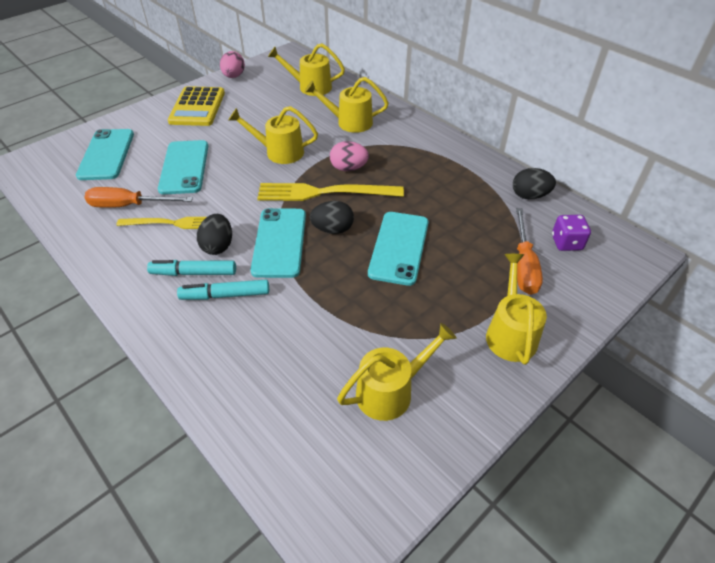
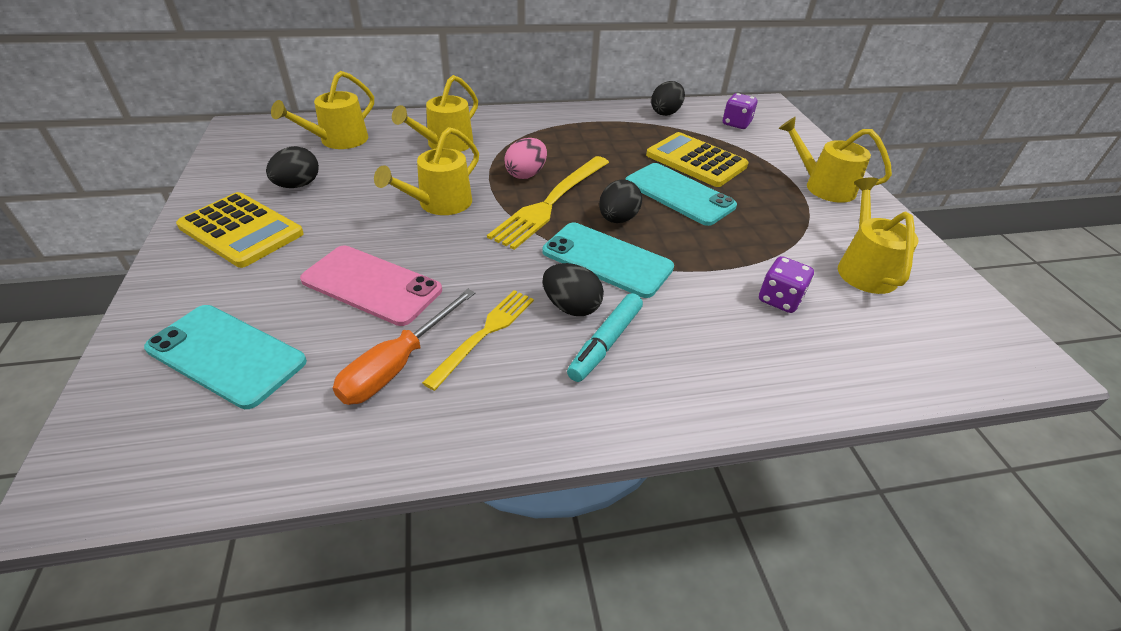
camera: 60 degrees left, 5 degrees down
turquoise phone [158,140,208,194] -> pink phone [300,246,442,326]
turquoise marker [177,280,269,300] -> none
pink egg [220,51,245,78] -> none
orange screwdriver [516,208,543,295] -> none
none -> black egg [266,146,319,188]
none -> yellow calculator [646,132,749,187]
none -> purple dice [759,256,814,313]

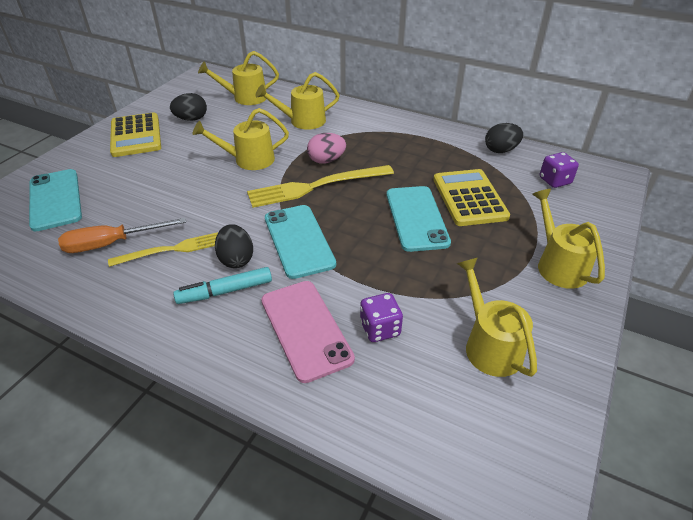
camera: 40 degrees right, 0 degrees up
pink phone [300,246,442,326] -> pink phone moved to [261,281,355,383]
black egg [599,179,642,223] -> none
yellow watering can [838,177,919,294] -> yellow watering can turned 60 degrees counterclockwise [456,258,537,377]

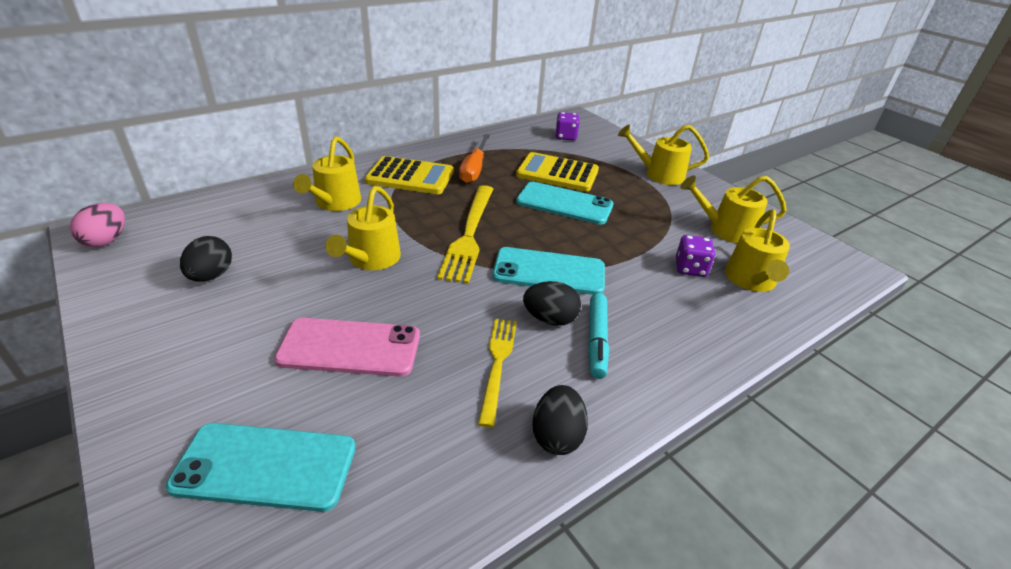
camera: 65 degrees left, 5 degrees down
orange screwdriver [58,218,186,253] -> orange screwdriver moved to [459,134,490,183]
yellow calculator [110,112,161,157] -> yellow calculator moved to [365,156,454,194]
yellow watering can [198,51,279,105] -> yellow watering can moved to [725,210,790,292]
pink phone [261,281,355,383] -> pink phone moved to [274,318,420,377]
pink egg [307,133,346,164] -> pink egg moved to [70,203,125,247]
black egg [485,123,523,153] -> black egg moved to [532,385,588,455]

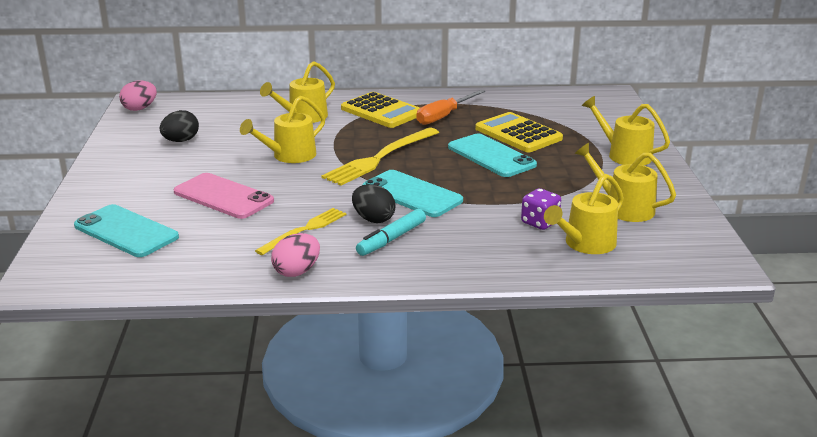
camera: 35 degrees right, 10 degrees down
black egg [532,385,588,455] -> pink egg [271,233,320,277]
purple dice [555,112,579,141] -> none

